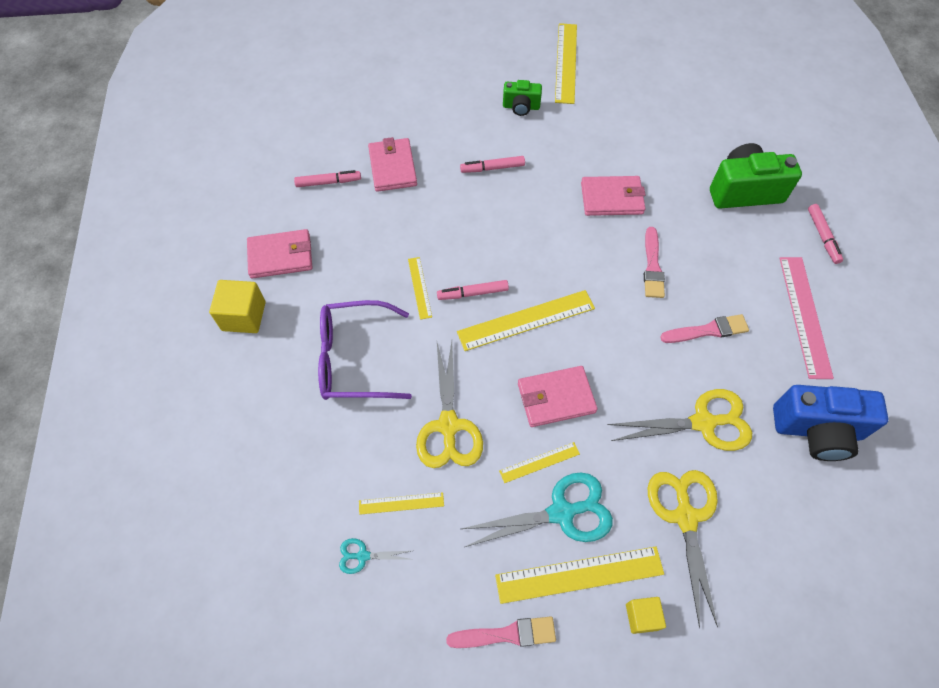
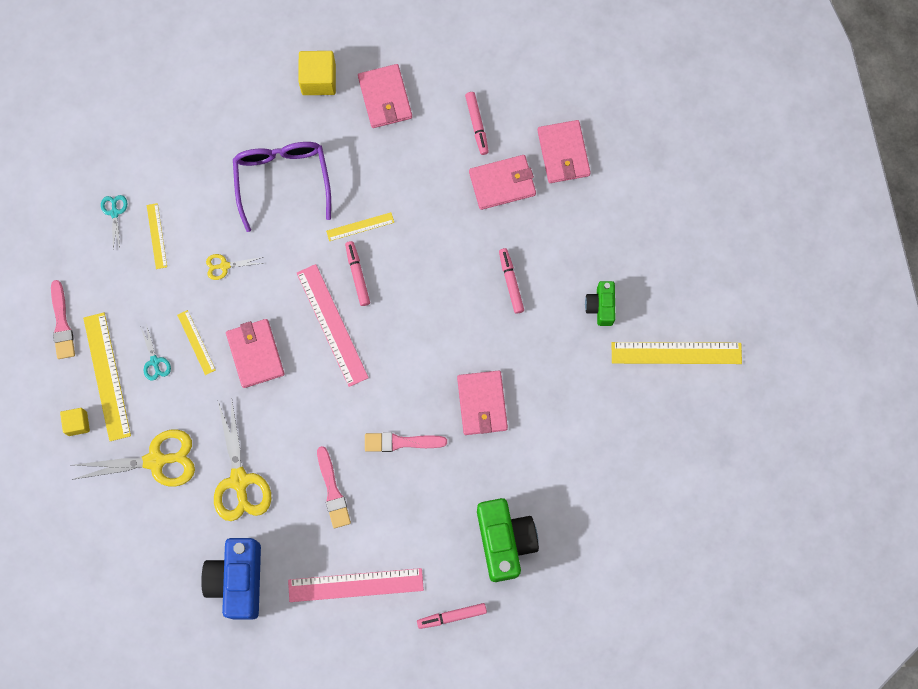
camera: 85 degrees right, 15 degrees up
yellow scissors [416,341,483,468] -> yellow scissors [206,254,263,280], size x0.48
yellow ruler [457,290,595,351] -> pink ruler [297,264,369,387]
turquoise scissors [462,472,613,547] -> turquoise scissors [141,324,171,381], size x0.48
none -> pink wallet [538,120,591,183]

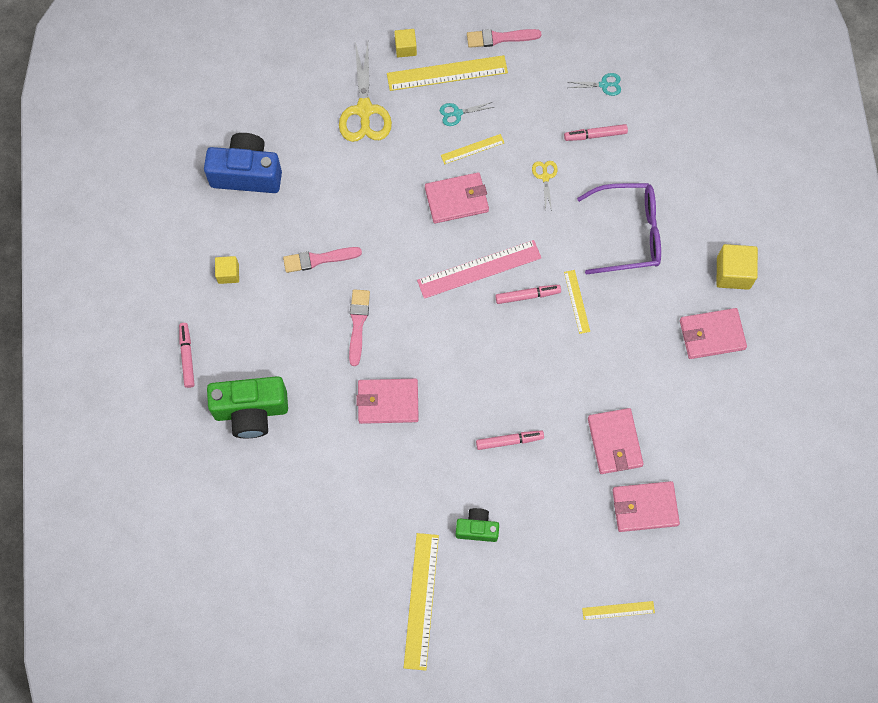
camera: 95 degrees right, 5 degrees down
yellow ruler [147,203,167,269] -> yellow ruler moved to [582,601,655,620]
yellow scissors [214,397,271,521] -> none
pink ruler [288,568,424,602] -> yellow cube [215,256,239,284]
pink marker [465,92,489,155] -> pink marker moved to [564,124,628,141]

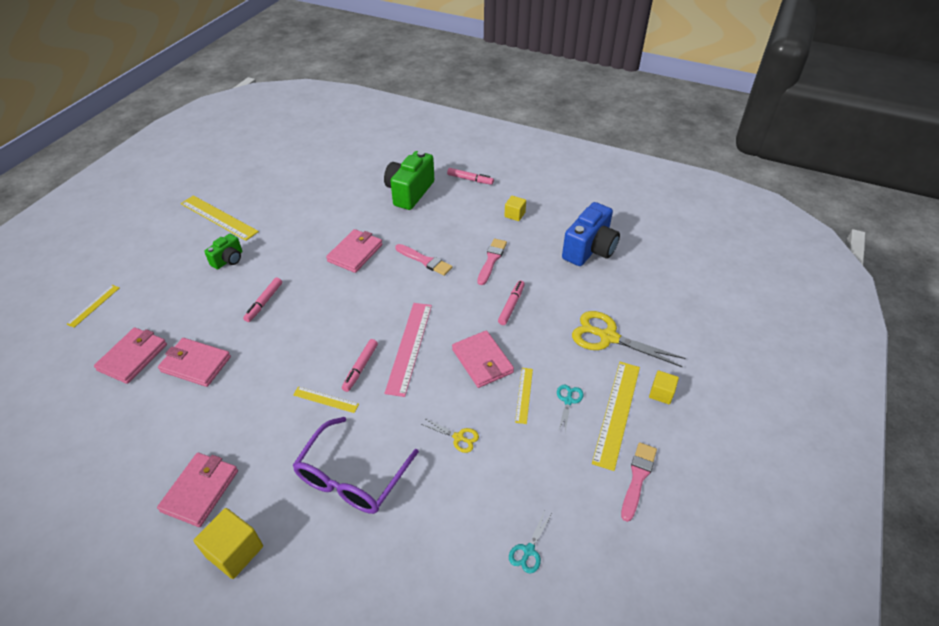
camera: 120 degrees right, 25 degrees down
pink wallet [425,172,489,224] -> pink wallet turned 45 degrees counterclockwise [452,330,514,388]
pink marker [564,124,628,141] -> pink marker moved to [498,280,525,325]

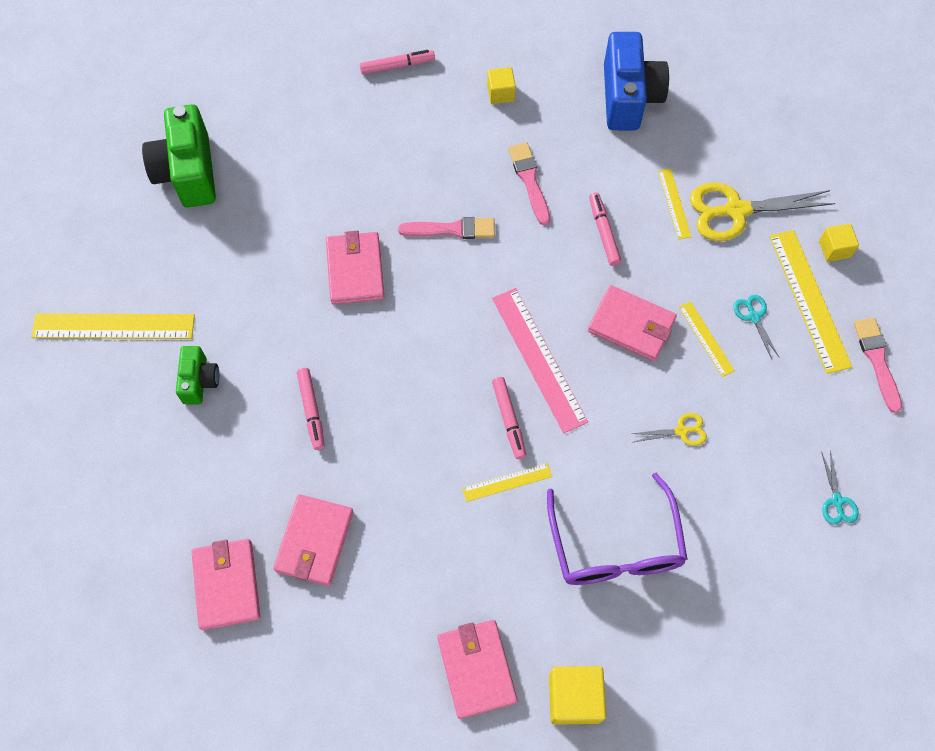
camera: 35 degrees left, 20 degrees up
yellow ruler [67,285,120,328] -> yellow ruler moved to [658,168,691,240]
pink wallet [158,338,231,387] -> pink wallet turned 60 degrees counterclockwise [273,495,353,586]
green camera [384,150,434,210] -> green camera moved to [142,104,216,208]

